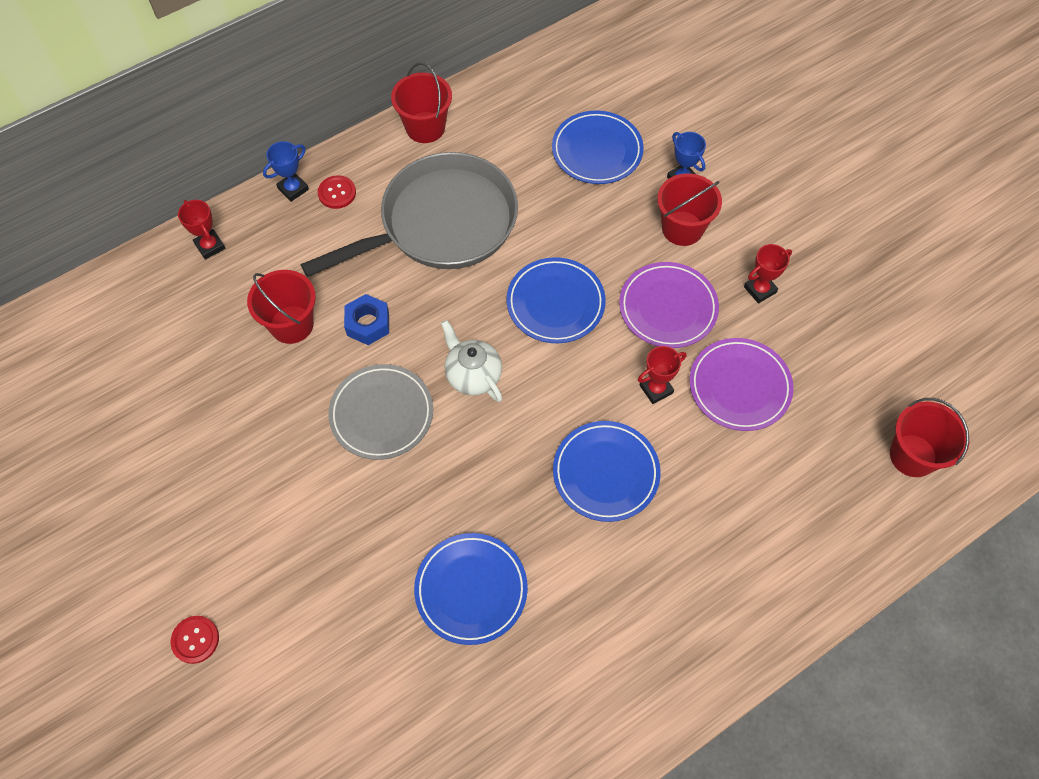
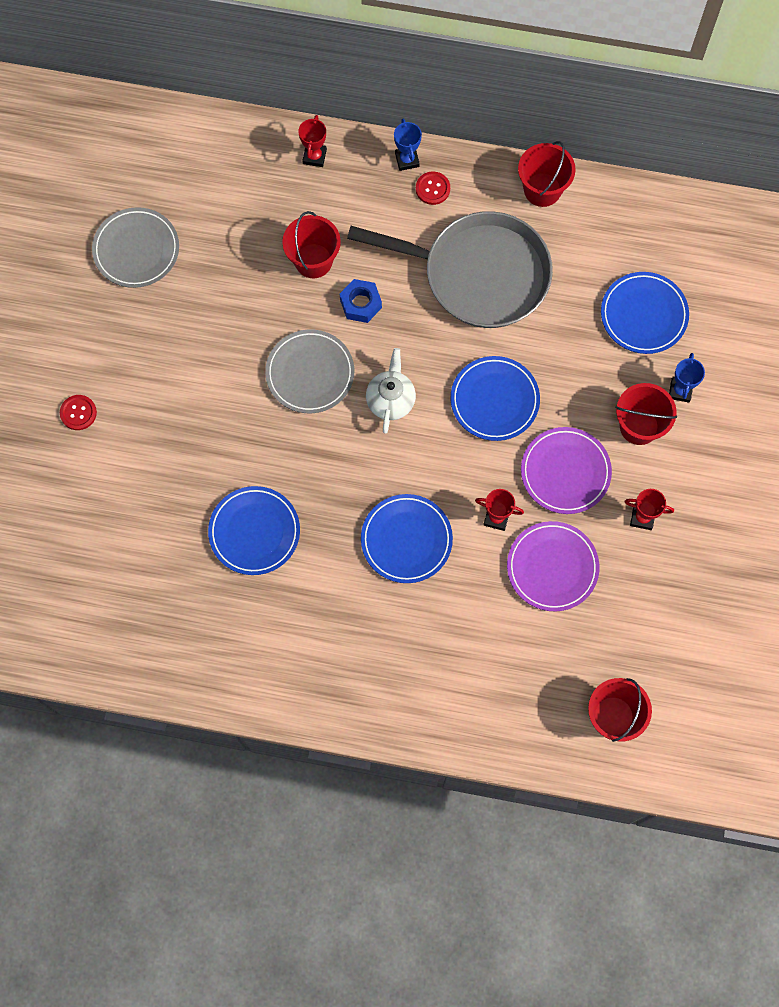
camera: 45 degrees right, 10 degrees up
blue trophy [263,141,309,202] -> blue trophy turned 75 degrees clockwise [394,119,422,171]
none -> grey plate [92,207,179,288]

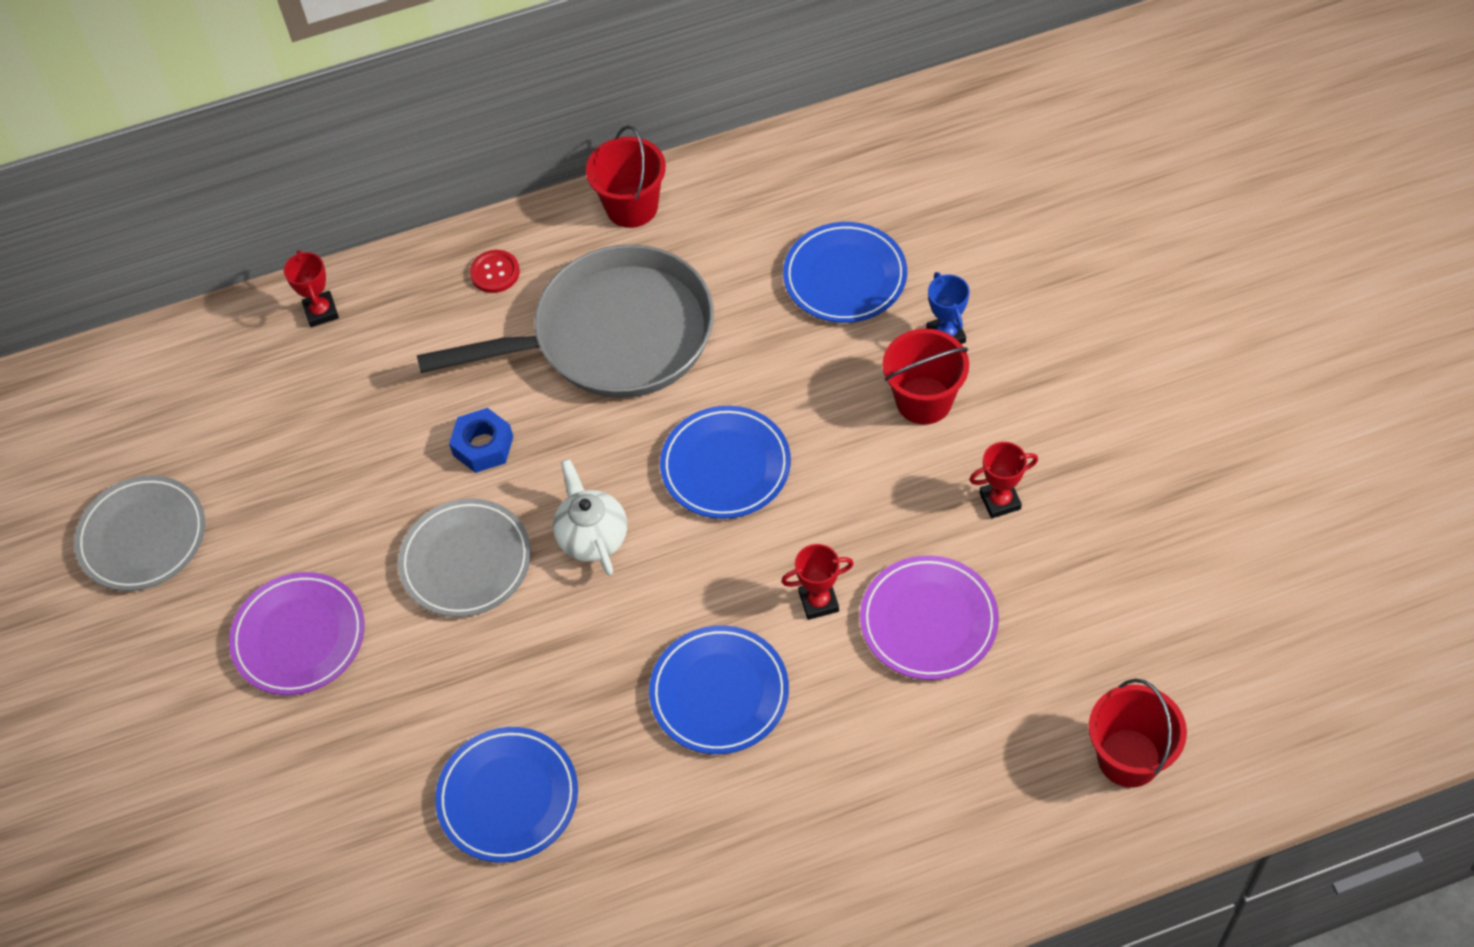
camera: 25 degrees left, 15 degrees down
red button [60,395,97,430] -> none
red bucket [282,211,341,278] -> none
blue trophy [394,119,422,171] -> none
purple plate [521,427,612,514] -> purple plate moved to [229,572,365,695]

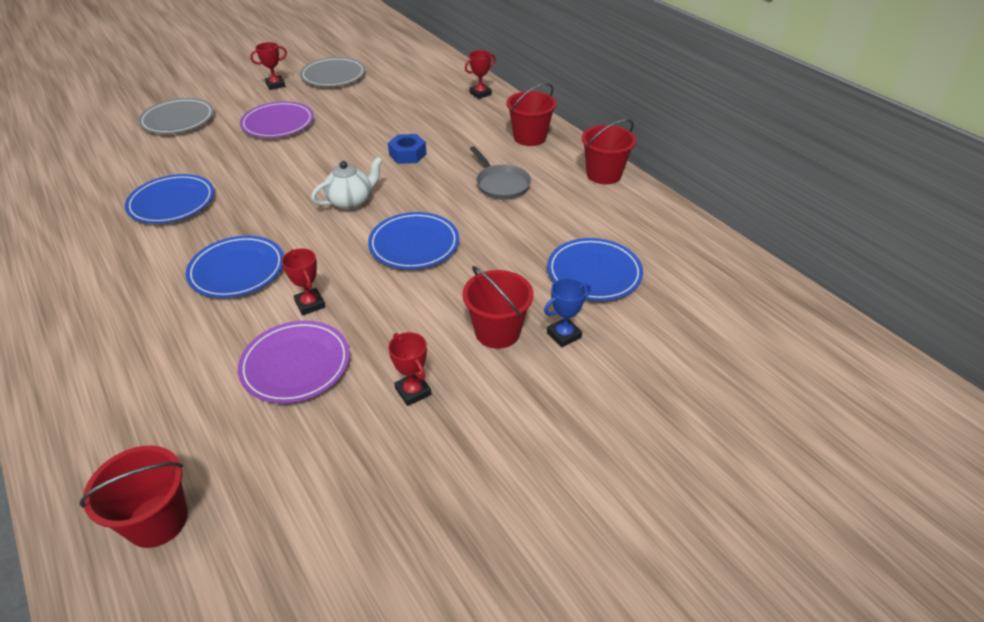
camera: 70 degrees right, 15 degrees down
grey plate [398,498,531,617] -> grey plate moved to [138,98,214,134]
grey pan [417,244,714,398] -> grey pan [470,146,531,200], size x0.47
red button [470,250,520,293] -> red bucket [506,83,556,146]
none -> red trophy [250,42,287,90]

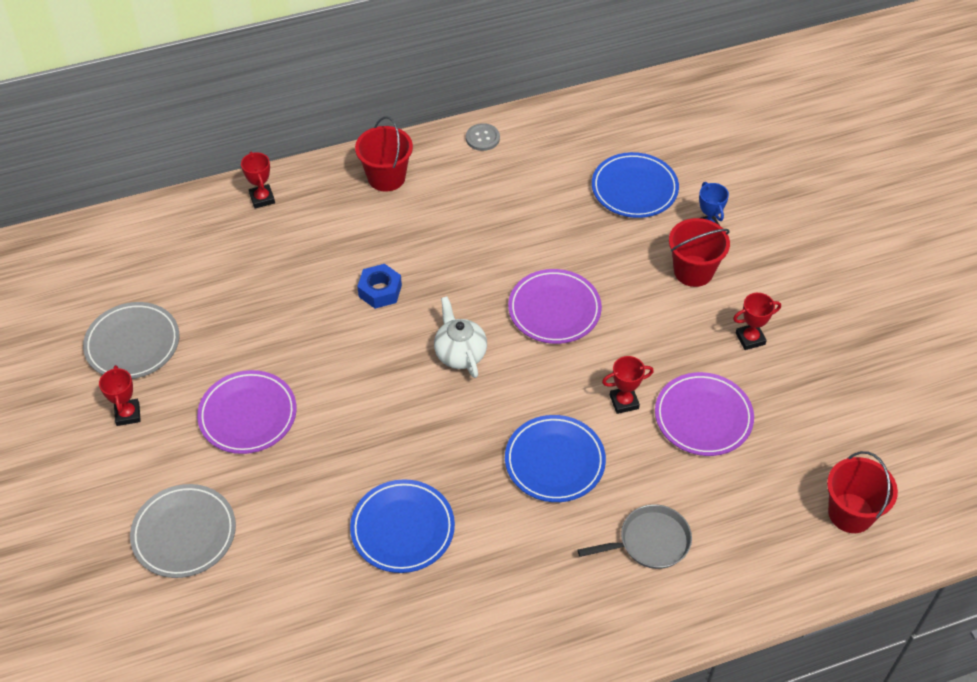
camera: 75 degrees left, 10 degrees up
blue plate [368,212,459,269] -> purple plate [508,269,602,344]
grey pan [470,146,531,200] -> grey pan moved to [578,504,692,569]
red bucket [582,119,636,184] -> grey button [466,123,500,151]

